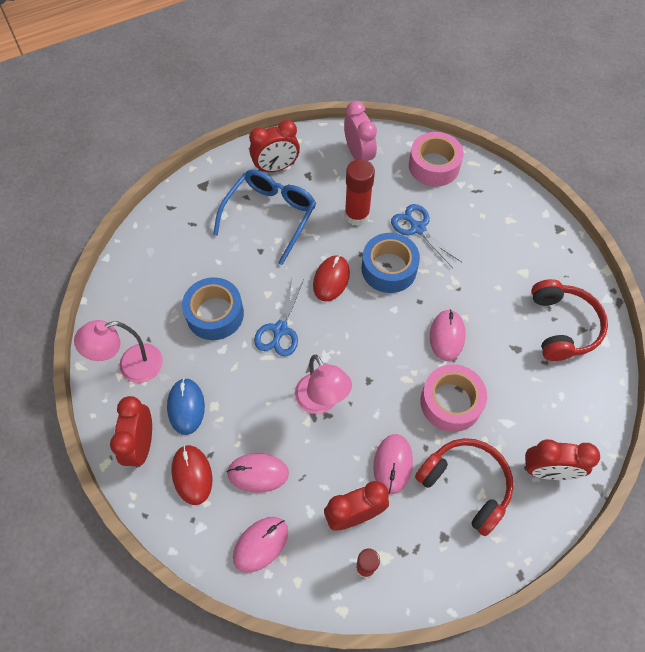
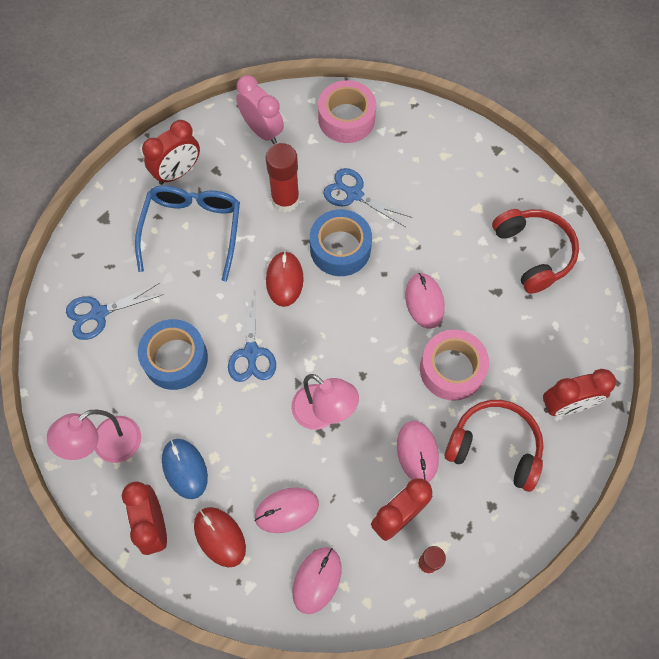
camera: 20 degrees left, 5 degrees up
none -> blue scissors [66,283,164,340]

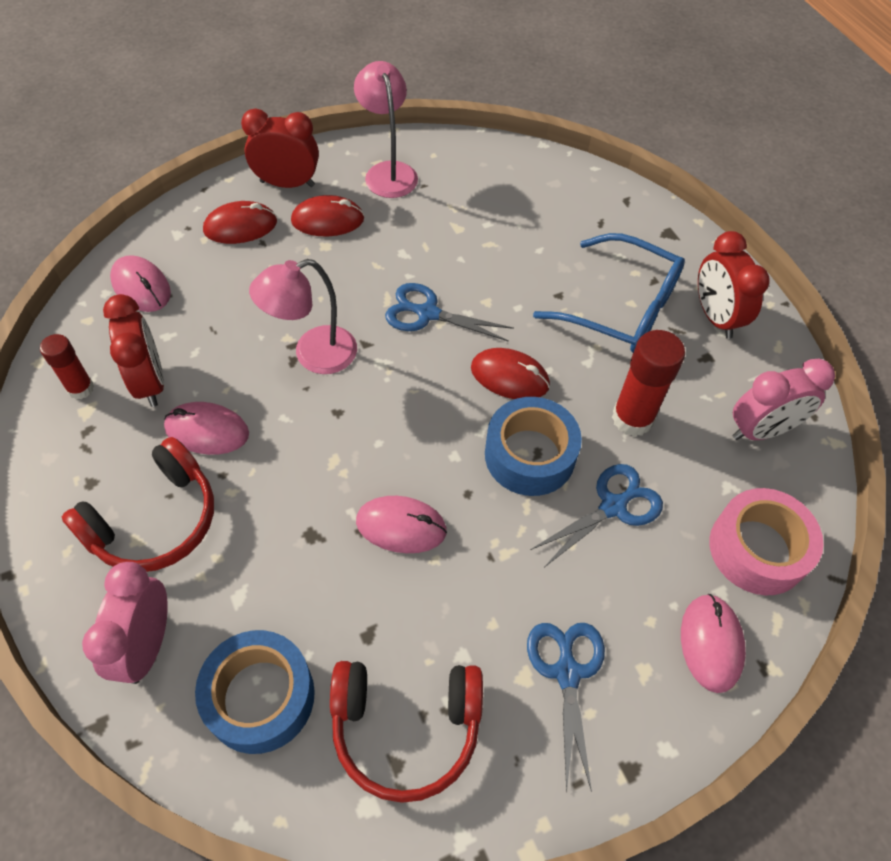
camera: 110 degrees right, 10 degrees down
blue scissors [66,283,164,340] -> blue scissors moved to [527,623,605,792]
blue tape [138,319,208,390] -> blue tape moved to [195,630,315,754]
blue mouse [162,439,208,499] -> red mouse [291,195,364,236]
pink mouse [254,487,319,533] -> pink mouse moved to [681,594,746,693]
pink tape [420,330,489,401] -> none
red clock [543,369,616,416] -> pink clock [82,562,167,684]

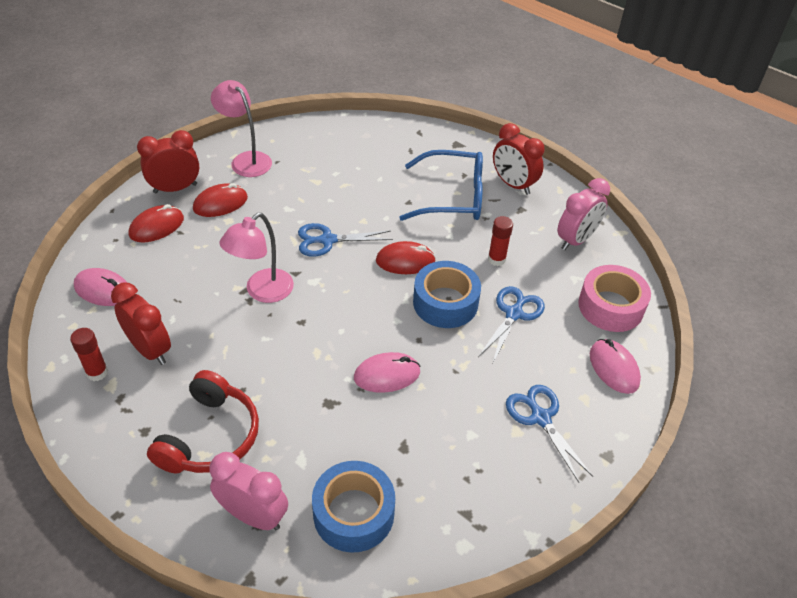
camera: 25 degrees left, 10 degrees down
pink clock [82,562,167,684] -> pink clock turned 135 degrees clockwise [209,452,288,530]
pink mouse [164,402,249,455] -> none
red headphones [330,661,483,803] -> none
red glue stick [612,330,685,436] -> red glue stick [488,216,513,266], size x0.62

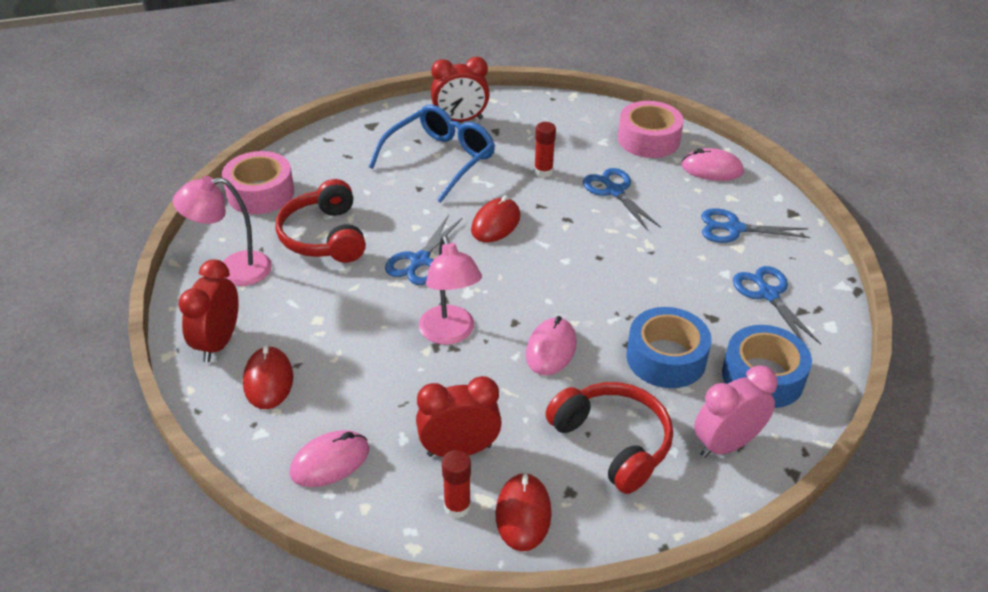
camera: 55 degrees left, 5 degrees down
red mouse [193,183,248,217] -> red mouse moved to [496,472,552,551]
pink mouse [354,352,421,393] -> pink mouse moved to [526,316,577,375]
blue tape [413,261,481,328] -> blue tape moved to [626,307,712,388]
pink clock [558,178,610,250] -> none
none -> pink tape [222,151,294,214]
none -> red headphones [275,179,366,263]
none -> blue scissors [733,266,821,345]

